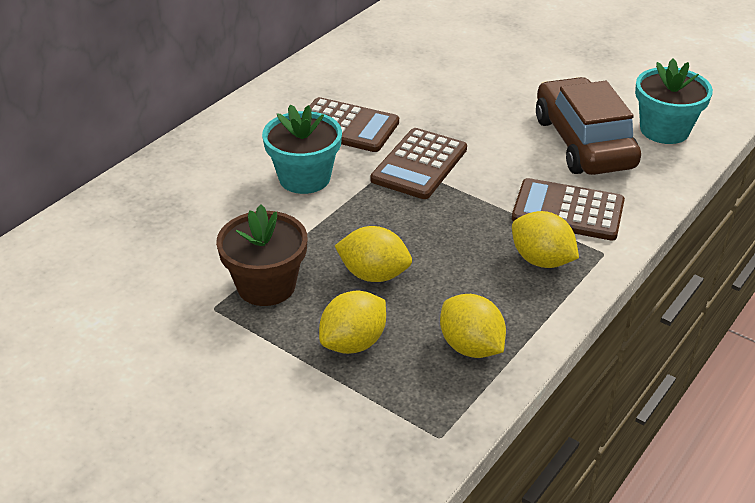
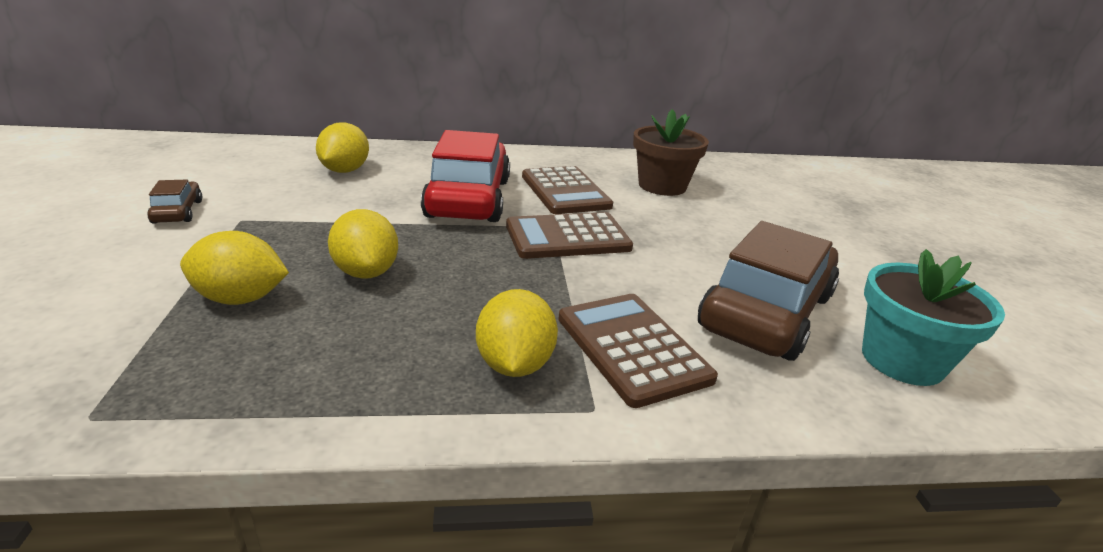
camera: 45 degrees right, 10 degrees down
brown flower pot [216,204,307,306] -> brown flower pot moved to [633,109,709,196]
turquoise flower pot [262,105,342,194] -> red car [421,130,510,222]
yellow lemon [440,294,506,358] -> yellow lemon moved to [316,123,369,173]
none -> brown car [147,180,202,224]

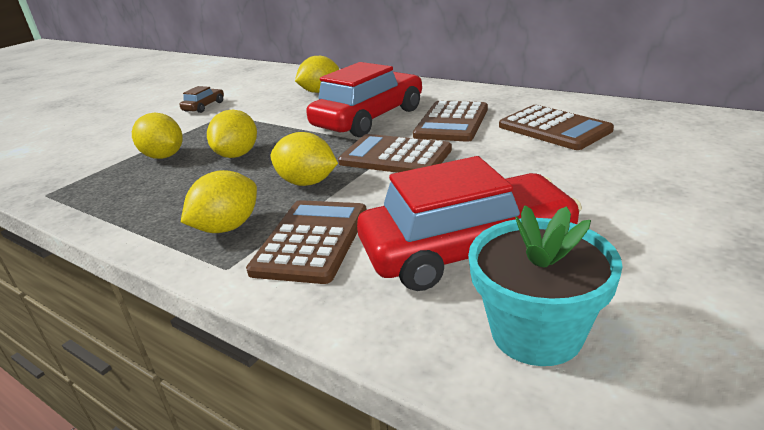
camera: 45 degrees right, 0 degrees up
brown flower pot [633,109,709,196] -> brown calculator [499,105,614,150]
brown car [698,221,839,361] -> red car [357,156,582,291]
none -> yellow lemon [271,132,338,186]

